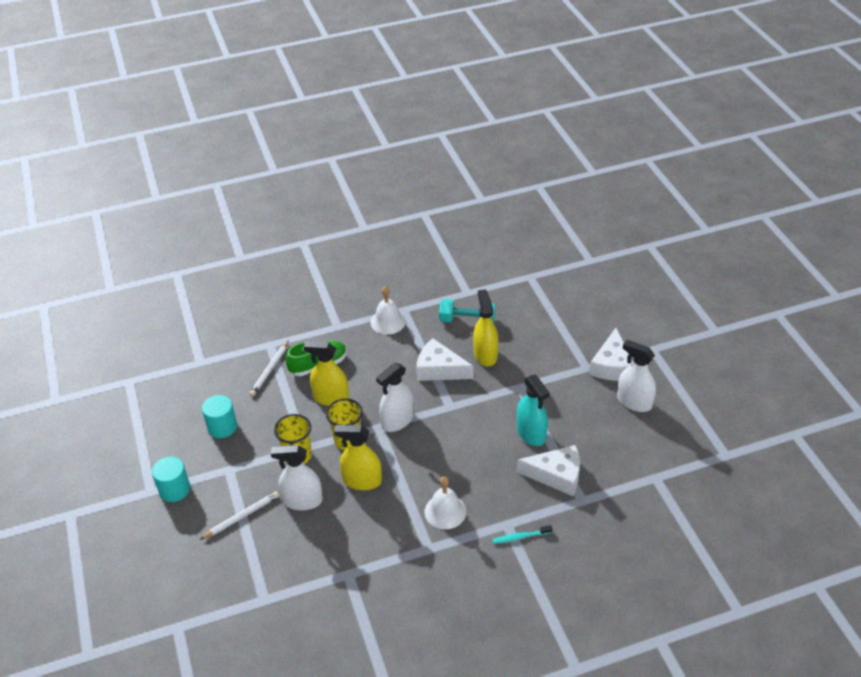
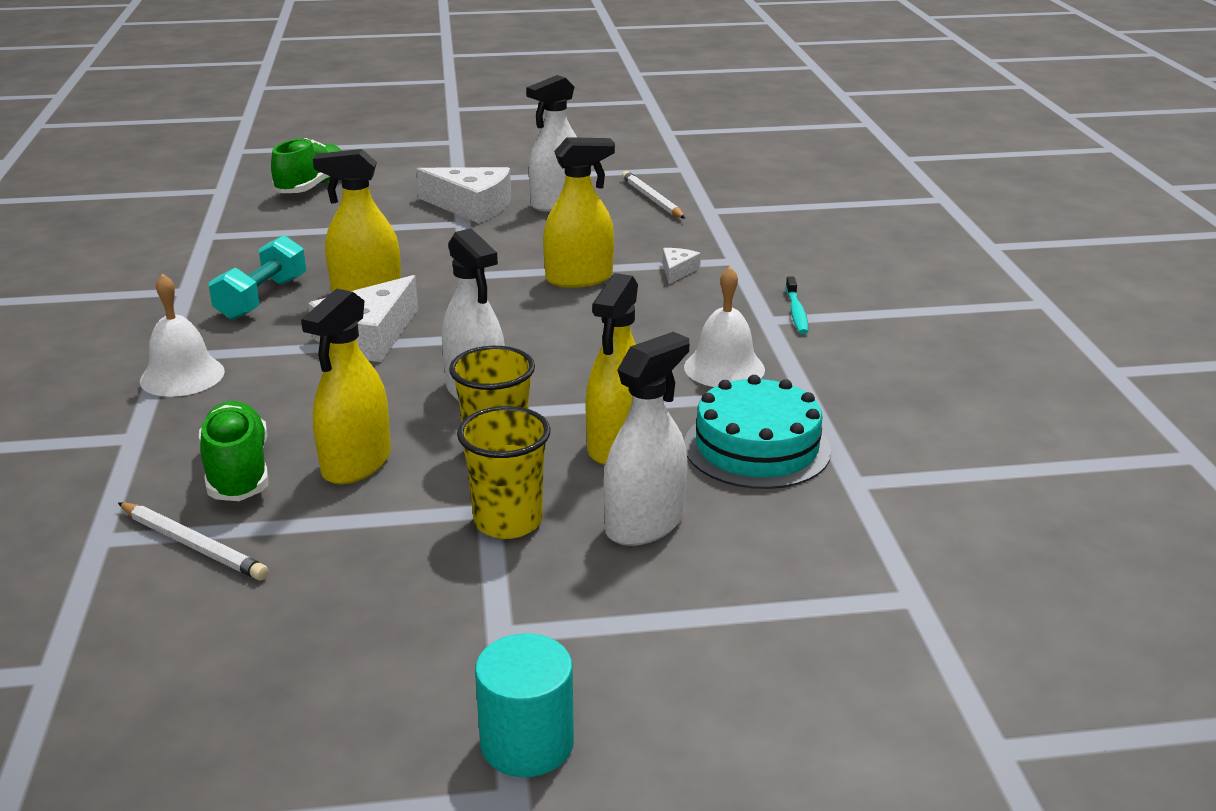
camera: 80 degrees left, 15 degrees down
white pencil [200,491,279,540] -> white pencil moved to [622,171,685,219]
turquoise cylinder [202,395,237,438] -> none
white spray bottle [271,445,323,511] -> white spray bottle turned 150 degrees counterclockwise [603,332,689,546]
turquoise spray bottle [517,374,550,446] -> yellow spray bottle [543,137,615,288]
white cheese [517,445,580,496] -> white cheese [663,248,701,284], size x0.48
none -> green shoe [271,138,342,193]
none -> turquoise cake [684,375,831,489]

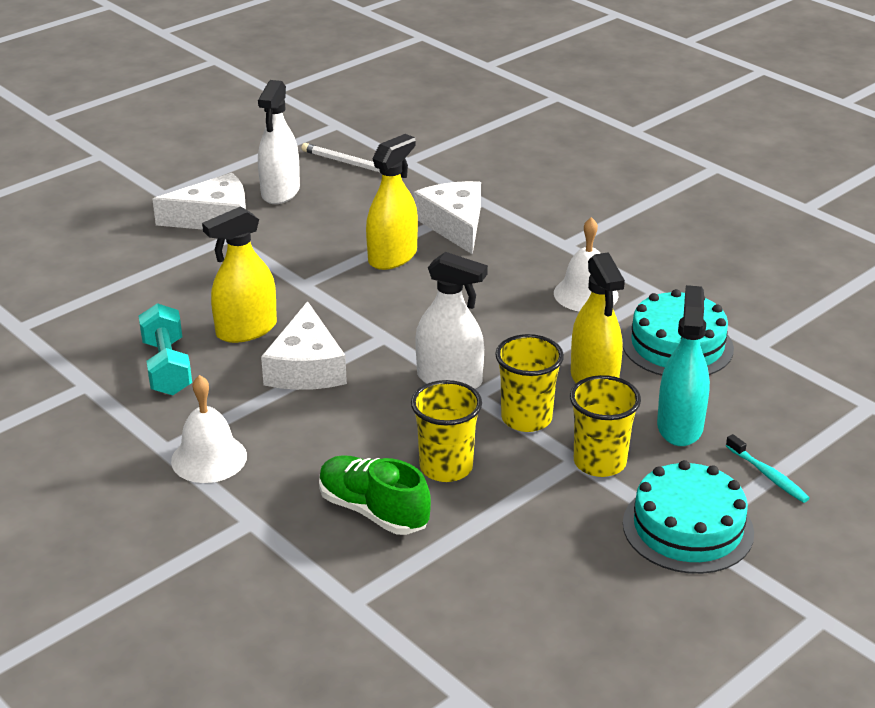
camera: 35 degrees left, 5 degrees up
white pencil [118,502,269,581] -> none
green shoe [271,138,342,193] -> none
yellow spray bottle [301,288,391,485] -> yellow cup [411,380,482,482]
turquoise cylinder [475,634,574,777] -> none
white spray bottle [603,332,689,546] -> turquoise spray bottle [657,285,710,446]
white cheese [663,248,701,284] -> white cheese [414,181,481,255], size x2.10
turquoise toothbrush [786,277,808,334] -> turquoise toothbrush moved to [726,434,810,503]
none -> turquoise cake [623,460,754,574]

